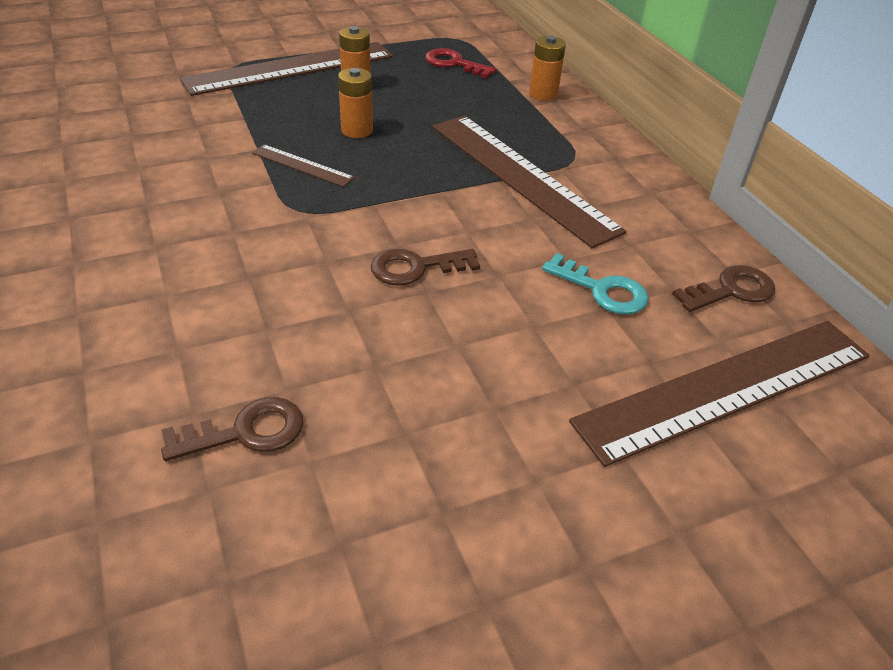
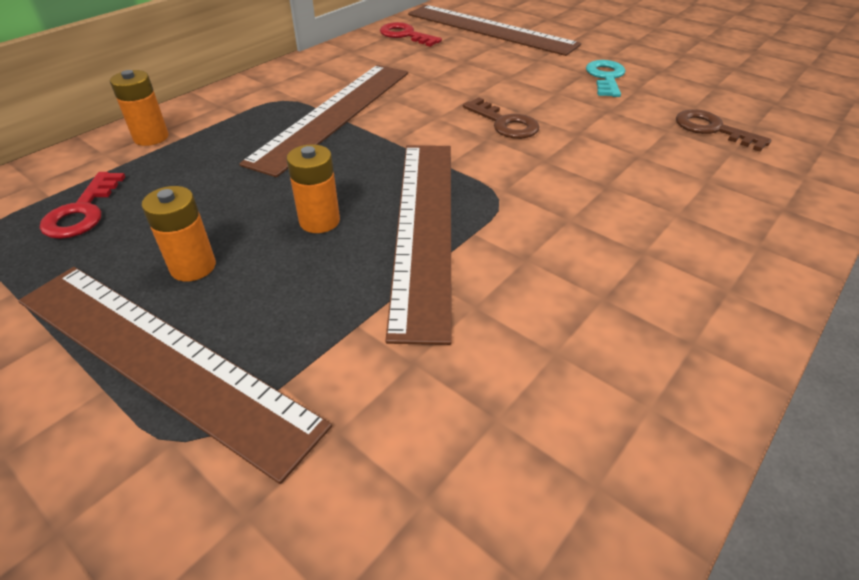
camera: 115 degrees left, 0 degrees up
brown ruler [252,144,355,187] -> brown ruler [385,145,452,345], size x2.25
turquoise key [542,253,649,315] -> turquoise key moved to [586,60,626,97]
brown key [672,265,775,312] -> red key [380,22,442,47]

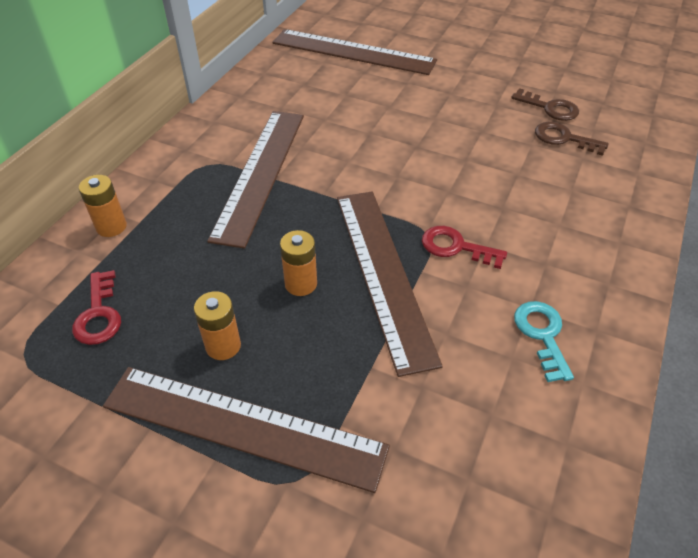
camera: 15 degrees left, 5 degrees up
red key [380,22,442,47] -> red key moved to [422,226,507,269]
brown key [463,98,539,139] -> brown key moved to [511,88,579,121]
turquoise key [586,60,626,97] -> turquoise key moved to [514,301,574,382]

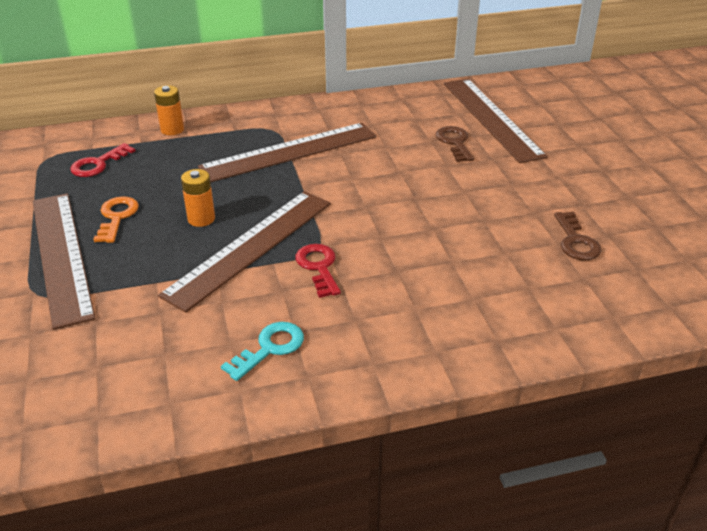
camera: 50 degrees right, 10 degrees down
orange battery [194,291,241,360] -> orange key [93,196,139,243]
brown key [535,122,609,156] -> brown key moved to [436,126,474,162]

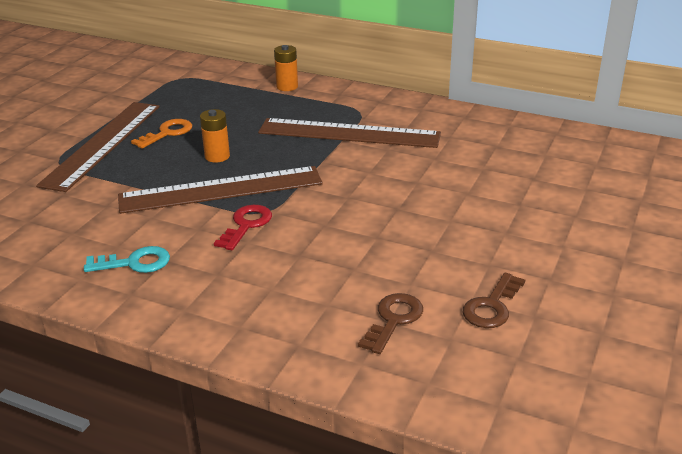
camera: 40 degrees right, 5 degrees down
red key [70,143,135,177] -> none
brown key [436,126,474,162] -> brown key moved to [358,293,423,354]
brown ruler [444,79,548,163] -> none

